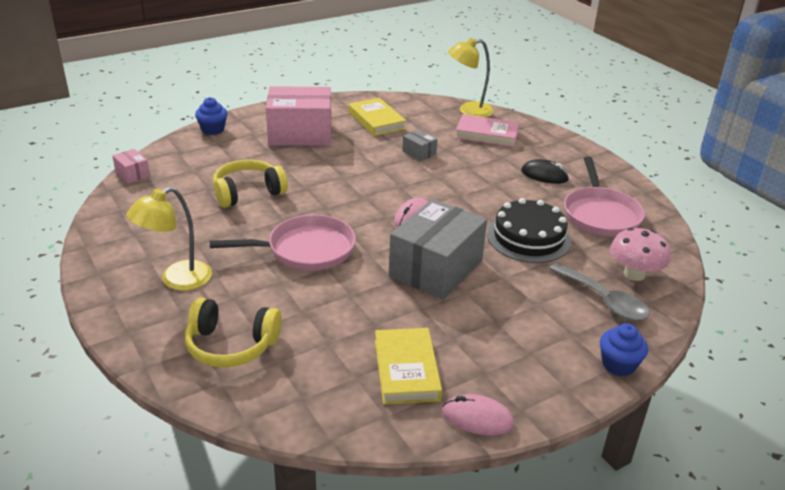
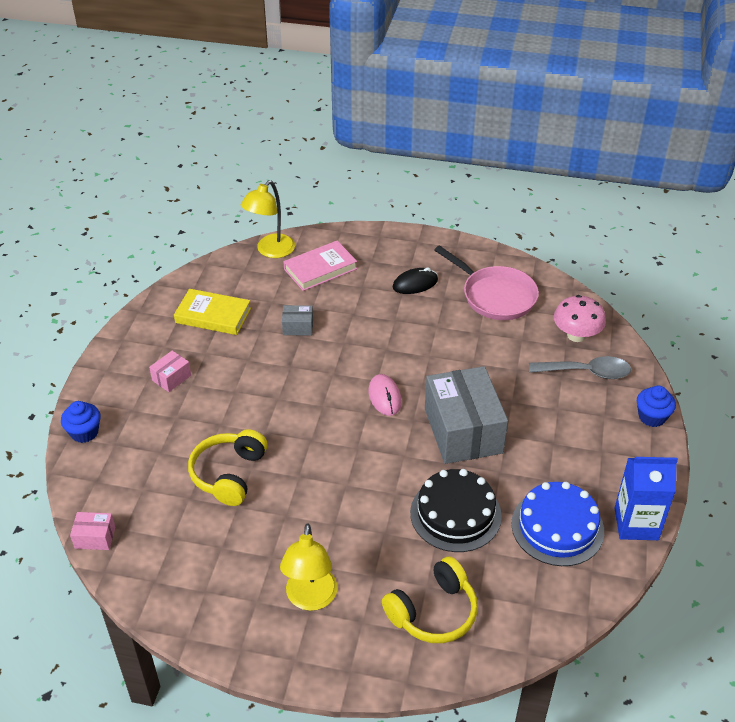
camera: 45 degrees left, 10 degrees up
pink pan [210,215,356,271] -> none
pink box [266,86,331,145] -> pink box [149,351,191,392], size x0.43
yellow book [375,328,442,405] -> blue cake [511,482,604,566]
pink mouse [442,394,514,435] -> blue carton [615,457,678,540]
black cake [487,198,571,263] -> black cake moved to [410,469,502,552]

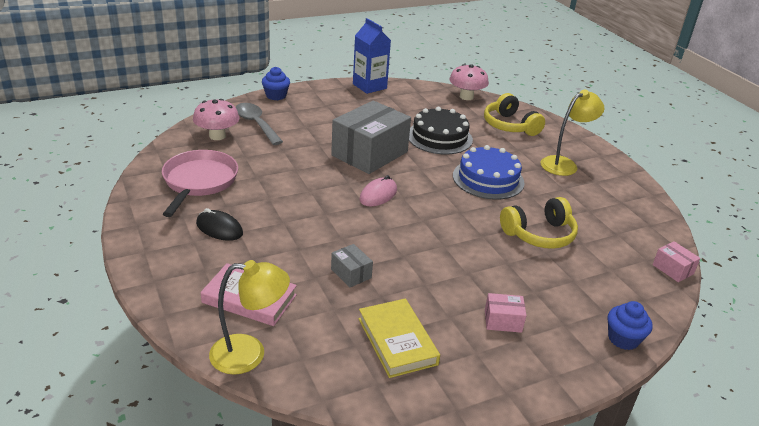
camera: 130 degrees left, 10 degrees down
yellow headphones [382,556,478,643] -> yellow headphones turned 135 degrees counterclockwise [484,93,545,136]
blue cake [511,482,604,566] -> blue cake moved to [453,145,525,200]
none -> pink mushroom [449,64,489,100]

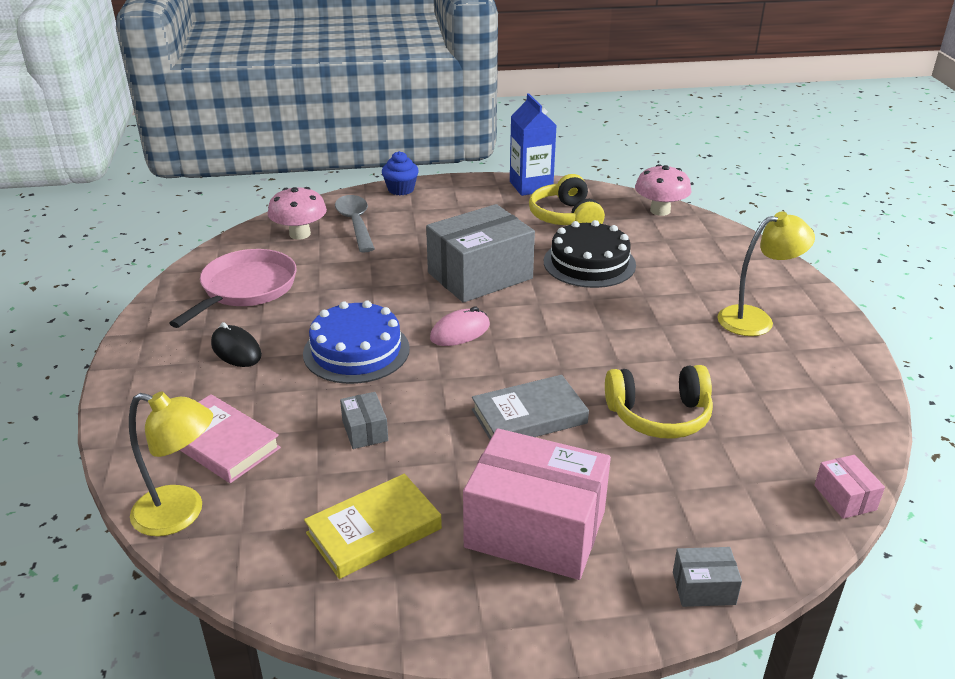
camera: 20 degrees right, 0 degrees up
yellow book [358,299,440,378] -> yellow book turned 60 degrees clockwise [304,474,442,579]
blue cake [453,145,525,200] -> blue cake moved to [303,301,410,384]
yellow headphones [484,93,545,136] -> yellow headphones moved to [529,174,605,225]
pink box [485,293,526,333] -> pink box [463,428,611,580], size x2.34
blue cupcake [608,301,653,350] -> grey box [673,547,742,607]
none -> grey book [472,375,589,440]

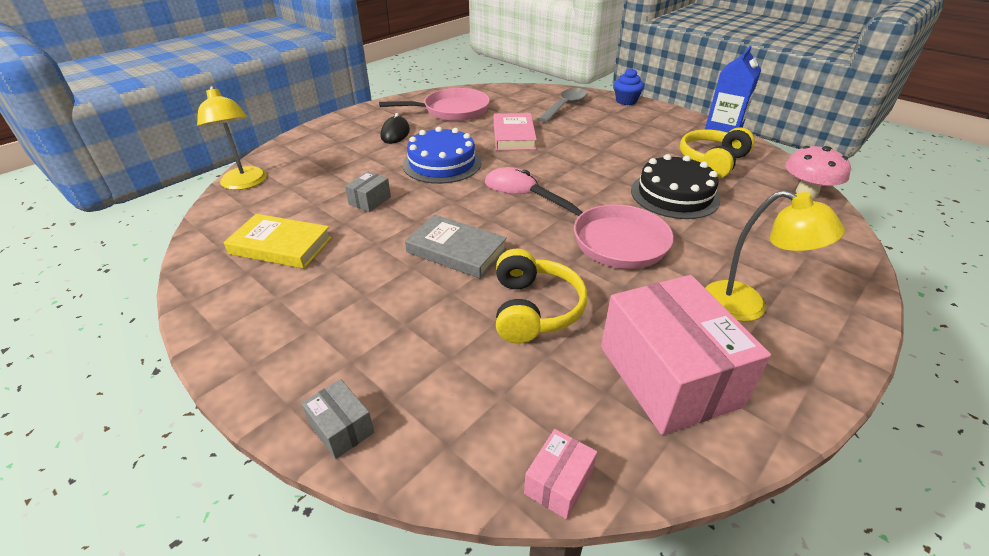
camera: 50 degrees right, 5 degrees up
pink book [180,394,281,483] -> pink book moved to [494,113,537,150]
pink mushroom [268,187,327,240] -> none
grey box [426,204,535,303] -> none
pink box [463,428,611,580] -> pink box moved to [601,275,771,435]
yellow headphones [605,365,713,439] -> yellow headphones turned 135 degrees counterclockwise [496,249,587,344]
none -> pink pan [530,184,674,269]

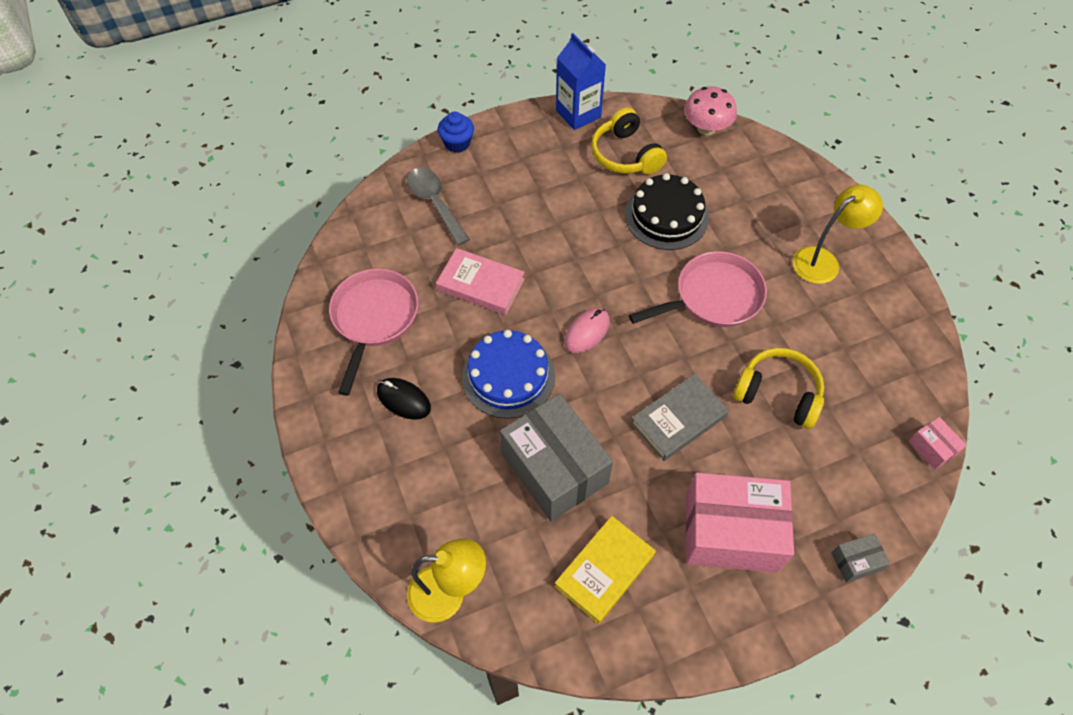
camera: 65 degrees left, 20 degrees up
grey box [345,171,391,212] -> grey box [500,394,613,522], size x2.34
pink box [601,275,771,435] -> pink box moved to [686,472,794,573]

